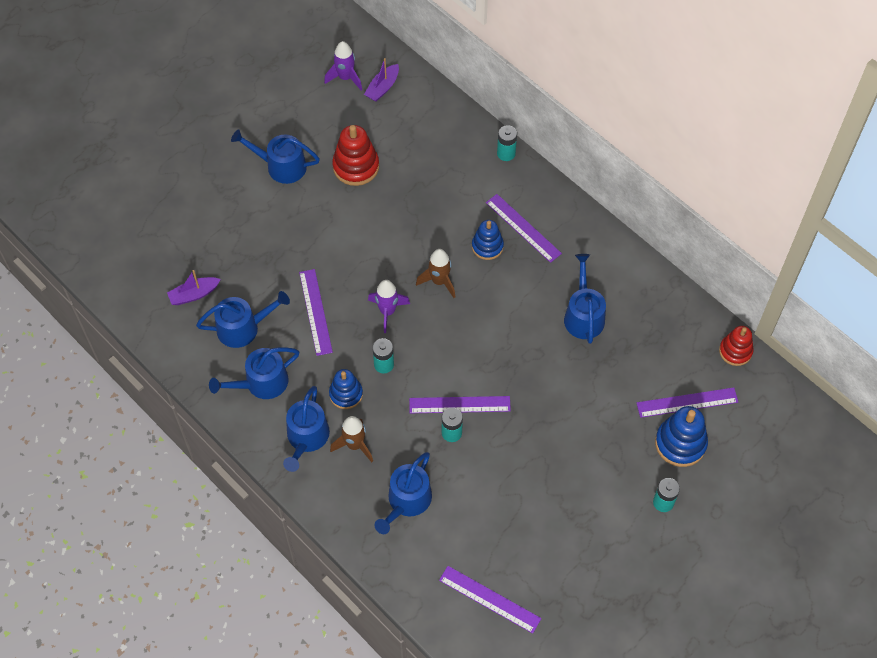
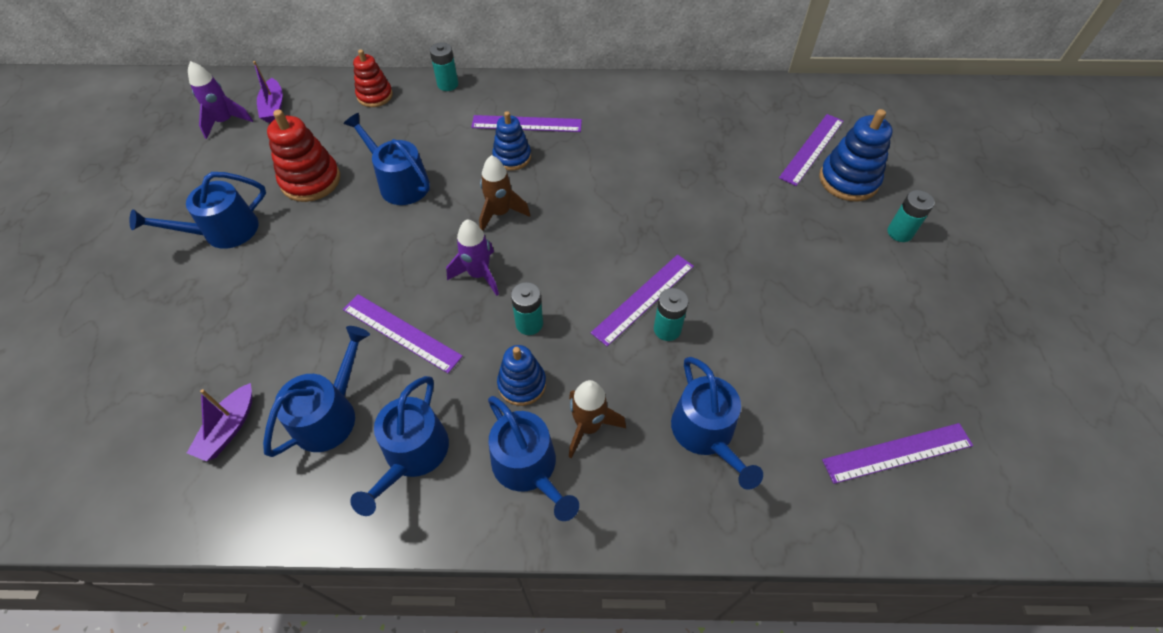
camera: 45 degrees left, 5 degrees down
blue watering can [564,254,606,344] -> blue watering can moved to [343,113,430,205]
red stacking toy [719,326,754,366] -> red stacking toy moved to [353,49,393,107]

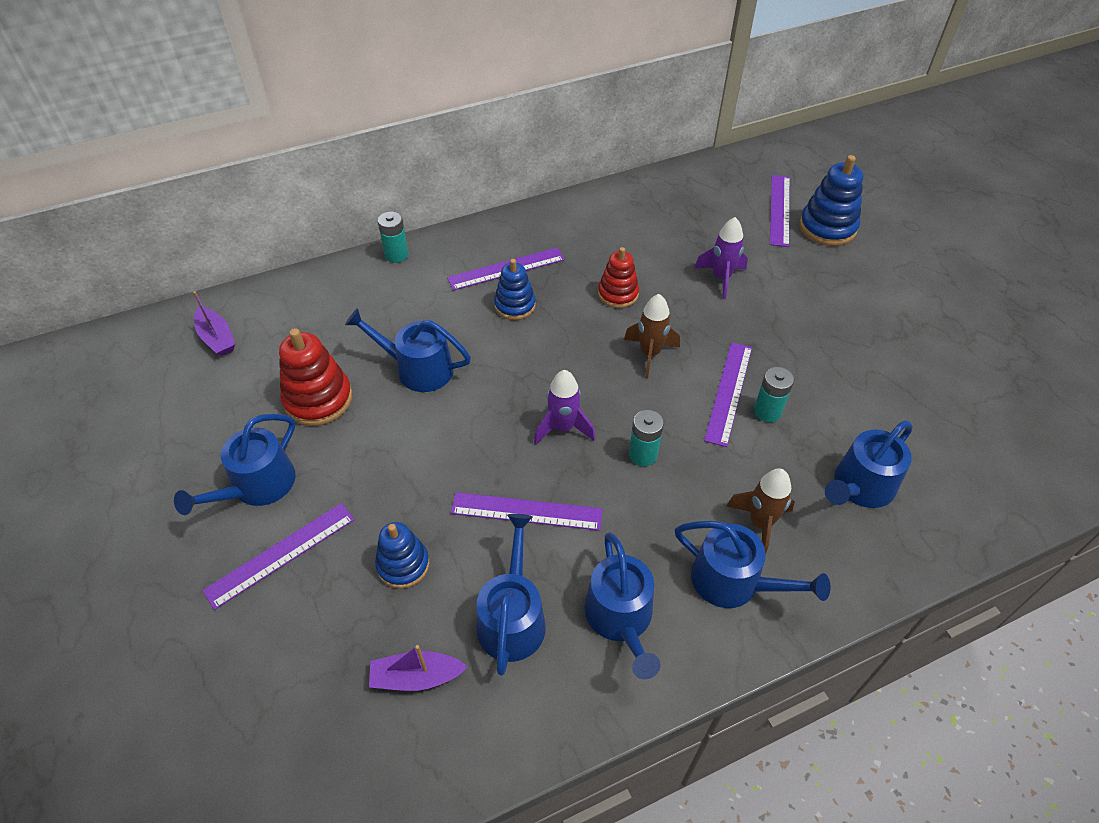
camera: 25 degrees left, 5 degrees down
purple boat [187,383,252,461] -> purple boat turned 90 degrees clockwise [369,645,468,691]
purple rocket [188,61,253,139] -> purple rocket moved to [694,217,748,299]
red stacking toy [353,49,393,107] -> red stacking toy moved to [598,247,639,308]
brown rocket [479,155,530,231] -> brown rocket moved to [624,294,680,378]
blue stacking toy [497,345,546,406] -> blue stacking toy moved to [375,522,430,589]
blue watering can [671,357,763,490] -> blue watering can turned 90 degrees clockwise [825,421,913,508]
purple ruler [822,423,973,484] -> purple ruler moved to [202,503,355,610]
turquoise battery [888,190,935,242] -> none

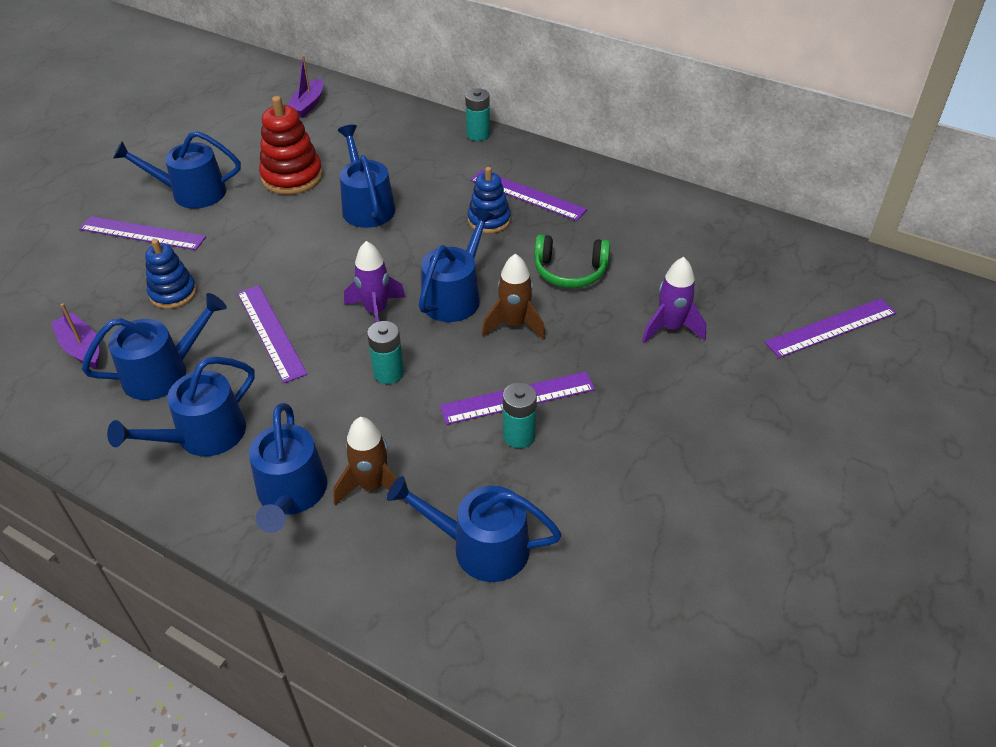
camera: 55 degrees right, 5 degrees down
red stacking toy [598,247,639,308] -> green headphones [534,234,610,288]
blue stacking toy [799,155,863,246] -> none
none -> blue watering can [419,208,495,322]

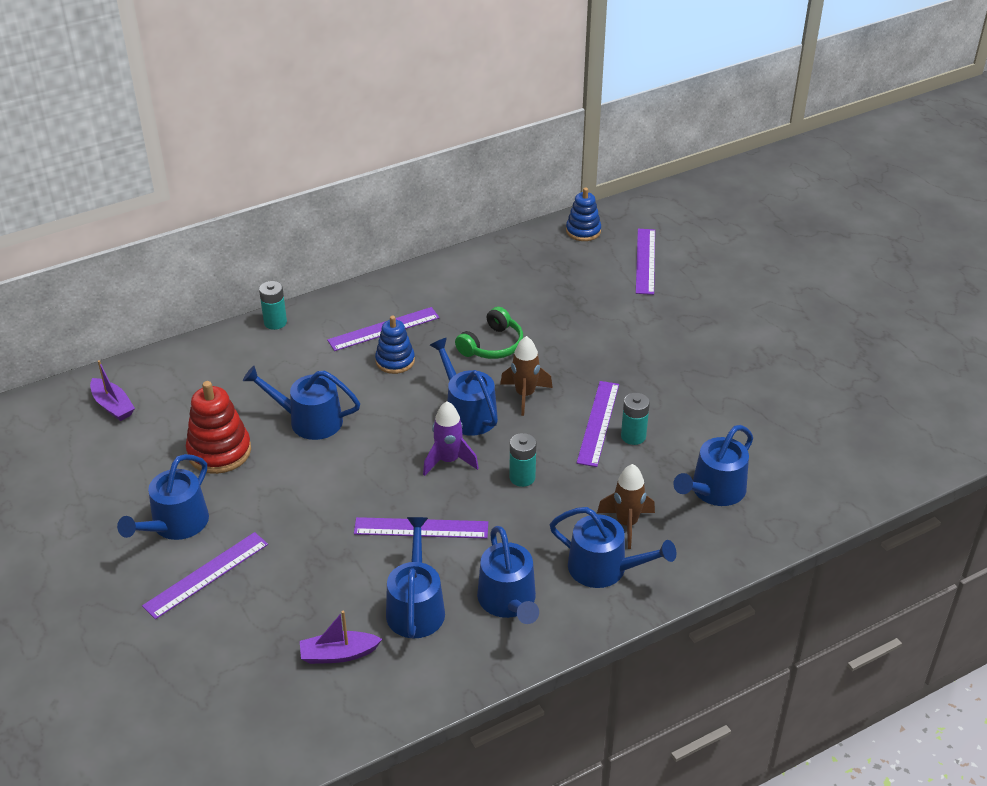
camera: 60 degrees left, 5 degrees down
blue stacking toy [145,239,197,309] -> blue stacking toy moved to [566,188,601,241]
purple rocket [642,257,706,343] -> none

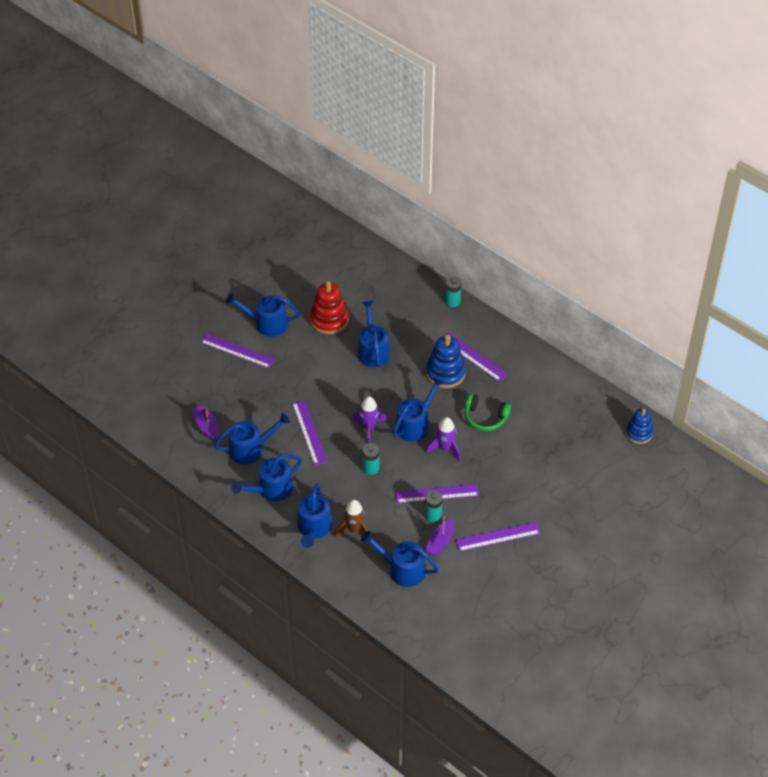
camera: 70 degrees right, 10 degrees up
purple boat [90,360,135,421] -> purple boat moved to [425,517,454,556]
blue stacking toy [375,316,415,374] -> blue stacking toy [426,335,466,388], size x1.50
brown rocket [500,336,553,416] -> purple rocket [426,417,461,461]
purple ruler [636,229,655,295] -> purple ruler moved to [455,522,540,552]

